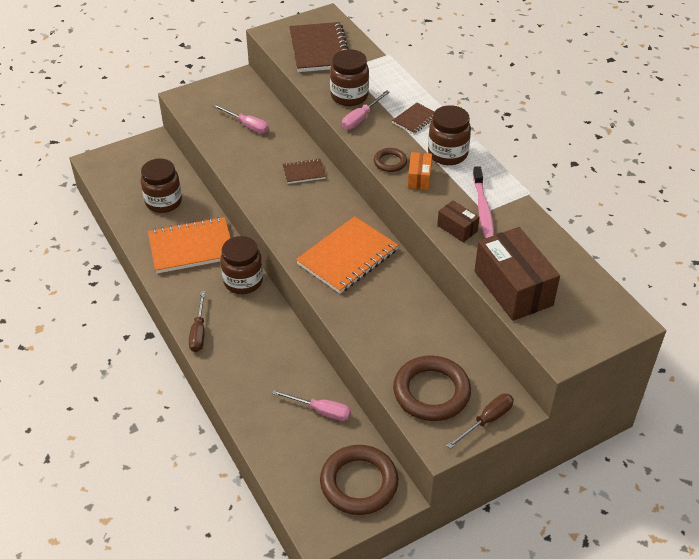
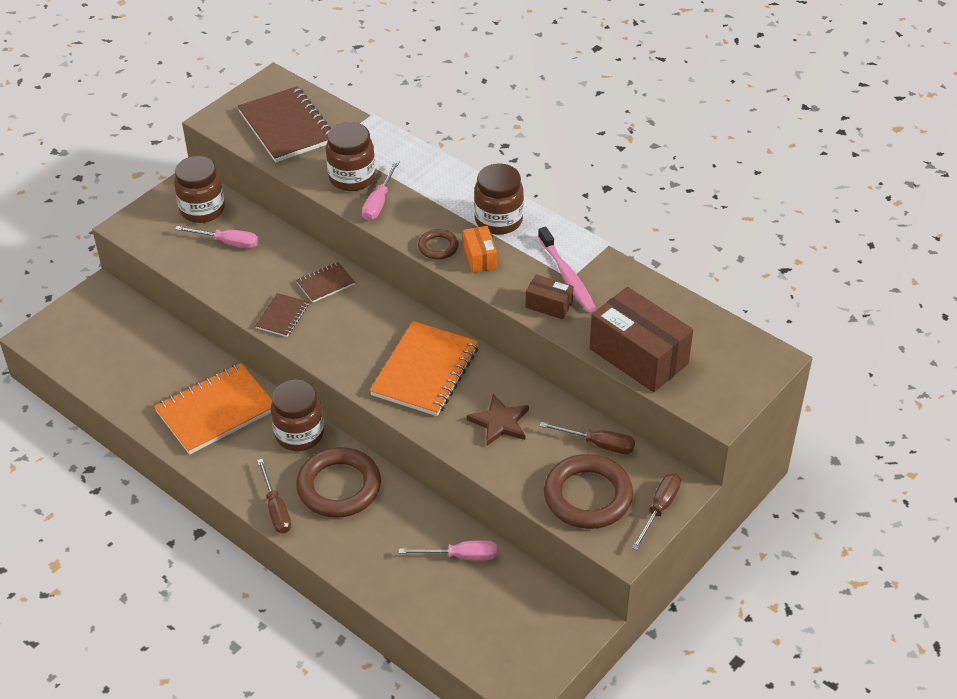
camera: 20 degrees left, 0 degrees up
brown jar [141,158,182,213] -> brown jar moved to [174,156,225,223]
brown ring [320,445,398,515] -> brown ring moved to [296,447,381,518]
brown notebook [392,103,434,134] -> brown notebook moved to [255,293,308,337]
none -> brown star [467,394,529,446]
none -> brown screwdriver [540,422,635,454]

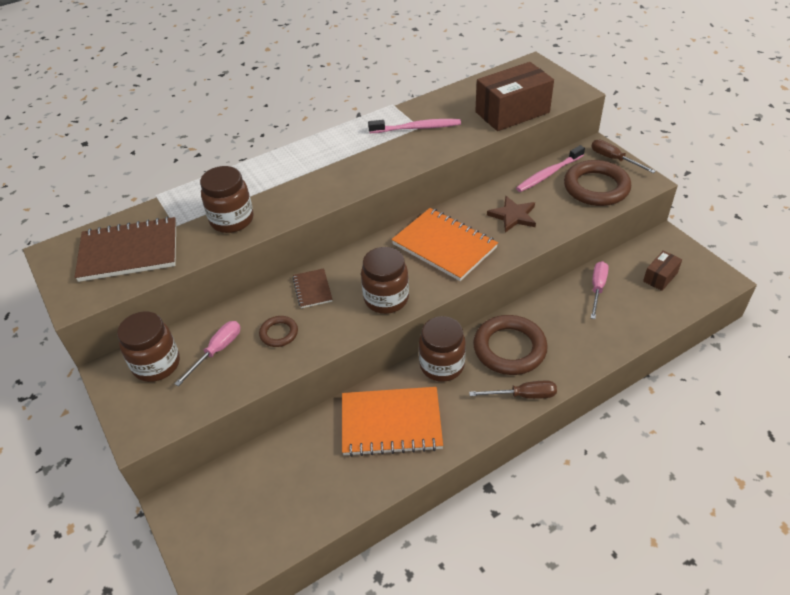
camera: 70 degrees left, 0 degrees up
orange notebook [154,363,272,455] -> orange notebook turned 75 degrees counterclockwise [342,387,443,457]
brown notebook [255,293,308,337] -> none
pink screwdriver [362,161,400,220] -> none
brown ring [418,229,459,260] -> brown ring moved to [259,316,298,347]
orange box [463,226,497,273] -> none
brown jar [474,163,524,235] -> brown jar moved to [361,247,409,314]
brown box [525,274,573,319] -> brown box moved to [643,250,682,291]
brown screwdriver [540,422,635,454] -> pink toothbrush [516,145,585,192]

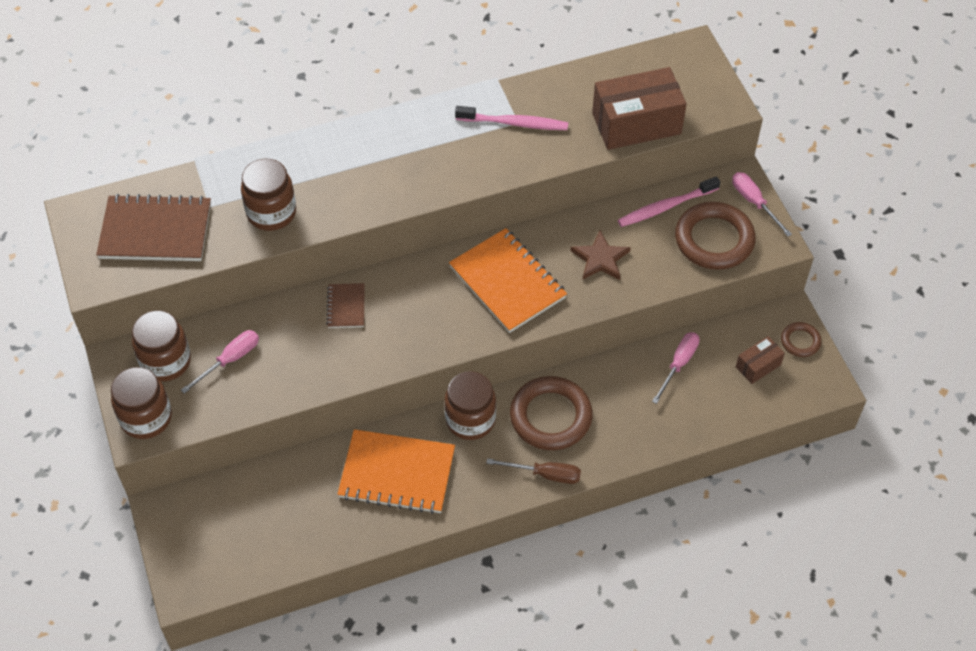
camera: 10 degrees right, 10 degrees up
brown ring [259,316,298,347] -> brown ring moved to [781,322,821,357]
brown jar [361,247,409,314] -> brown jar moved to [111,367,172,439]
brown screwdriver [591,139,656,173] -> pink screwdriver [732,172,792,237]

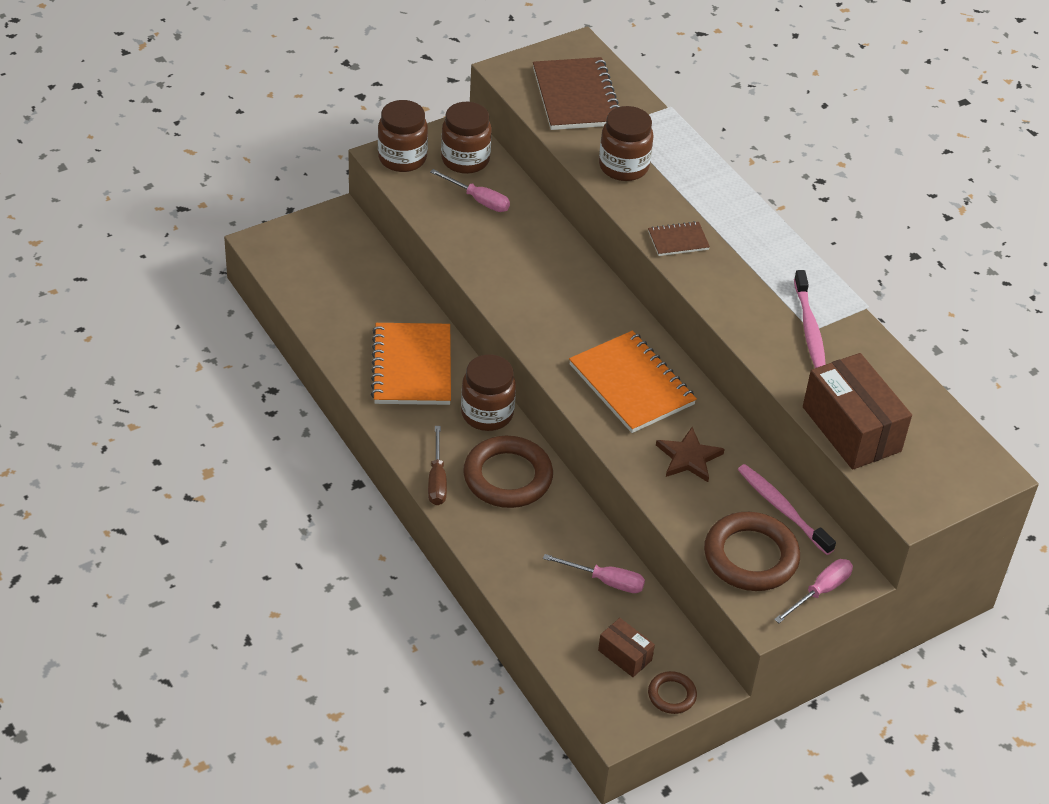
camera: 75 degrees right, 10 degrees down
brown notebook [326,283,365,328] -> brown notebook moved to [648,221,710,256]
orange notebook [449,228,567,333] -> orange notebook turned 75 degrees counterclockwise [569,331,697,433]

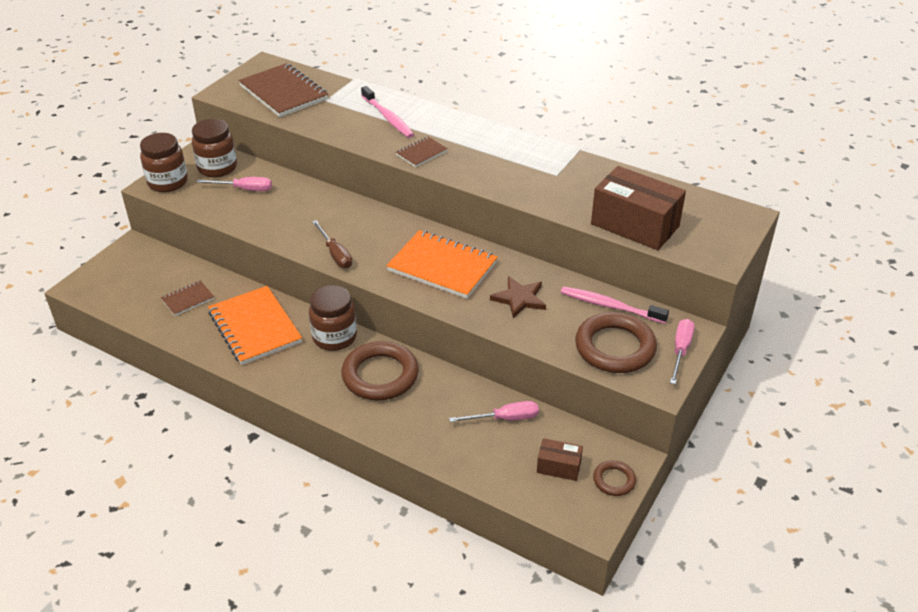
camera: 25 degrees left, 5 degrees down
brown screwdriver [428,426,447,505] -> brown screwdriver moved to [312,220,352,268]
brown jar [599,106,653,181] -> none
pink toothbrush [794,270,826,368] -> pink toothbrush moved to [361,86,414,138]
none -> brown notebook [161,280,214,316]

